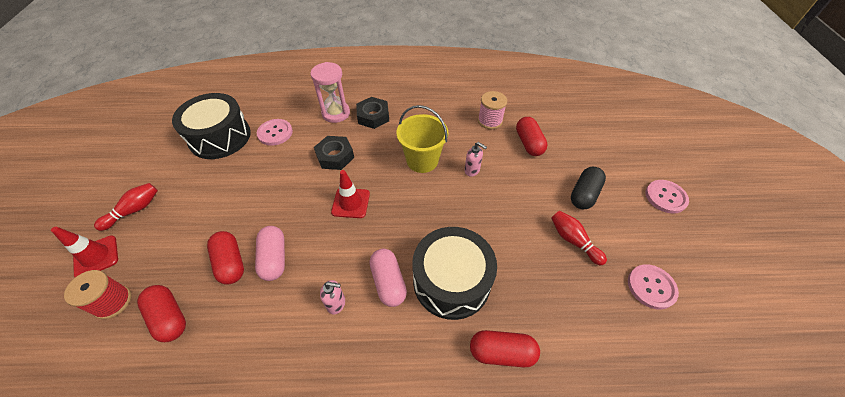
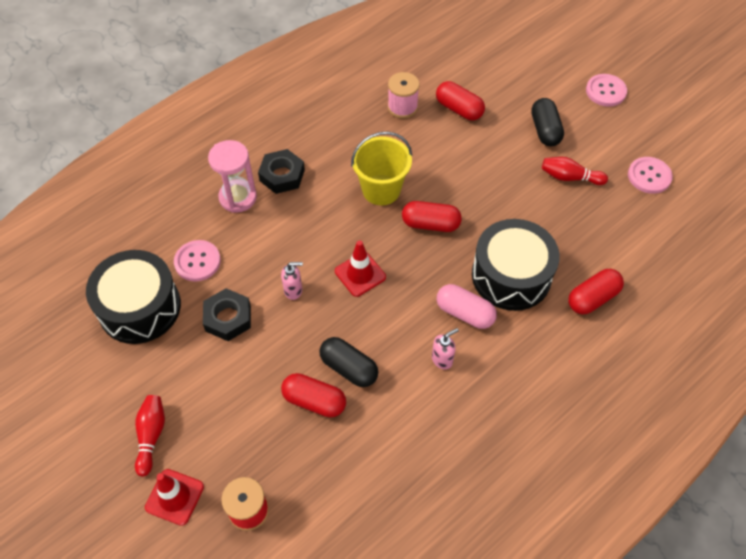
camera: 40 degrees left, 5 degrees up
red capsule [137,285,186,342] -> red capsule moved to [402,201,462,232]
pink capsule [255,226,285,281] -> black capsule [319,337,378,387]
black nut [314,136,354,170] -> black nut moved to [203,288,251,341]
pink soap dispenser [464,142,487,177] -> pink soap dispenser moved to [281,262,303,300]

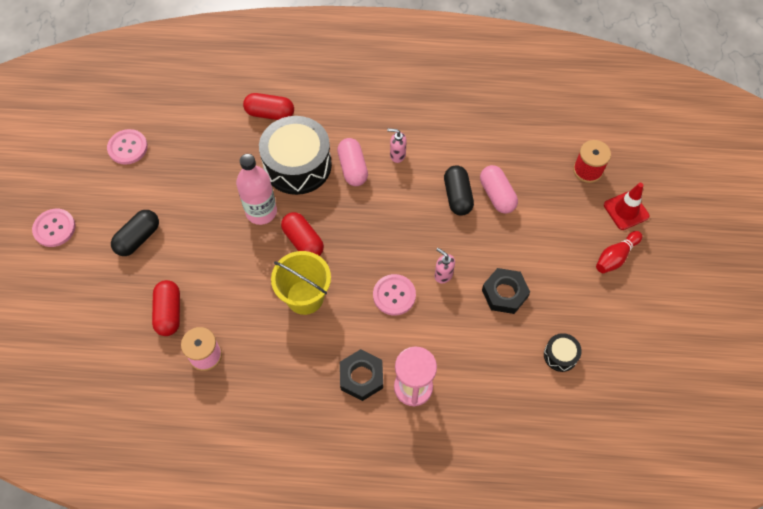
camera: 135 degrees left, 5 degrees up
black drum [86,250,181,344] -> black drum [544,333,582,372], size x0.44
pink button [174,240,221,282] -> pink button moved to [373,274,416,316]
red capsule [281,373,346,417] -> pink capsule [480,165,518,214]
red traffic cone [335,240,386,297] -> none
red bowling pin [542,157,608,185] -> none
none -> pink bottle [236,154,277,225]

